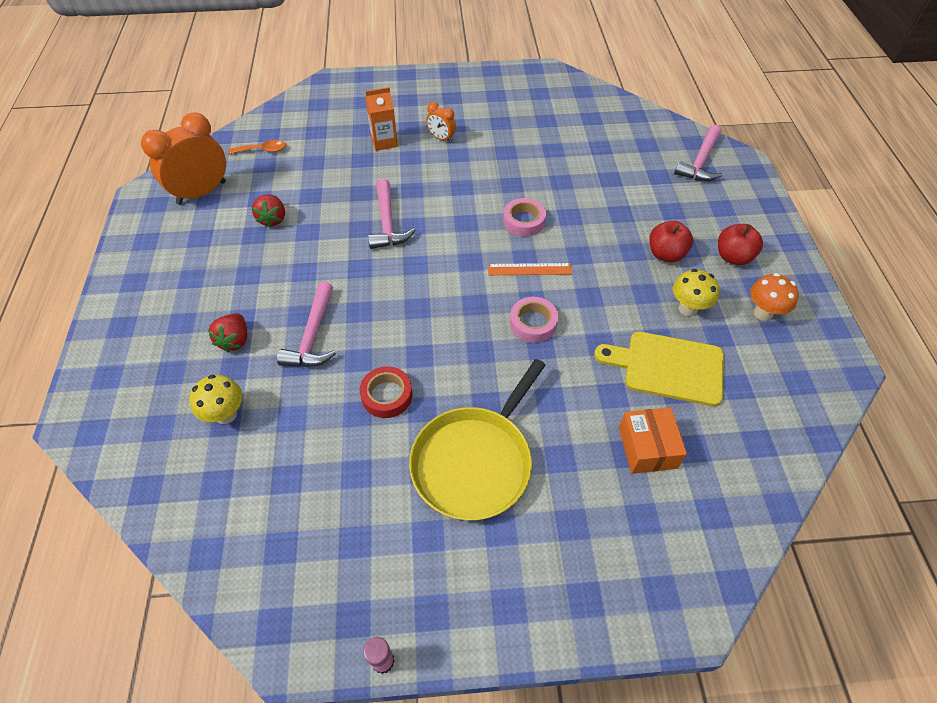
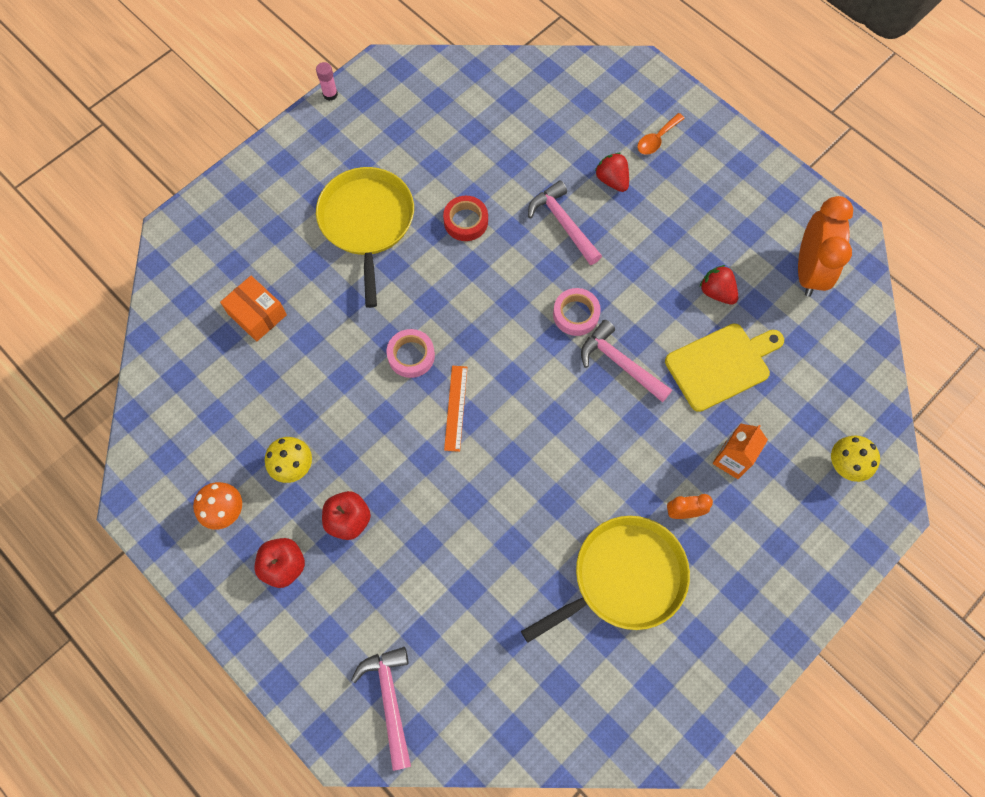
camera: 140 degrees right, 15 degrees up
yellow mushroom [189,375,242,424] -> yellow mushroom moved to [831,436,880,482]
orange spoon [228,140,286,154] -> orange spoon moved to [637,113,685,155]
orange ruler [488,263,572,275] -> orange ruler turned 45 degrees counterclockwise [444,366,468,452]
pink tape [503,198,546,237] -> pink tape moved to [553,288,601,336]
yellow cutting board [594,332,724,406] -> yellow cutting board moved to [665,324,784,412]
none -> yellow pan [521,516,690,643]

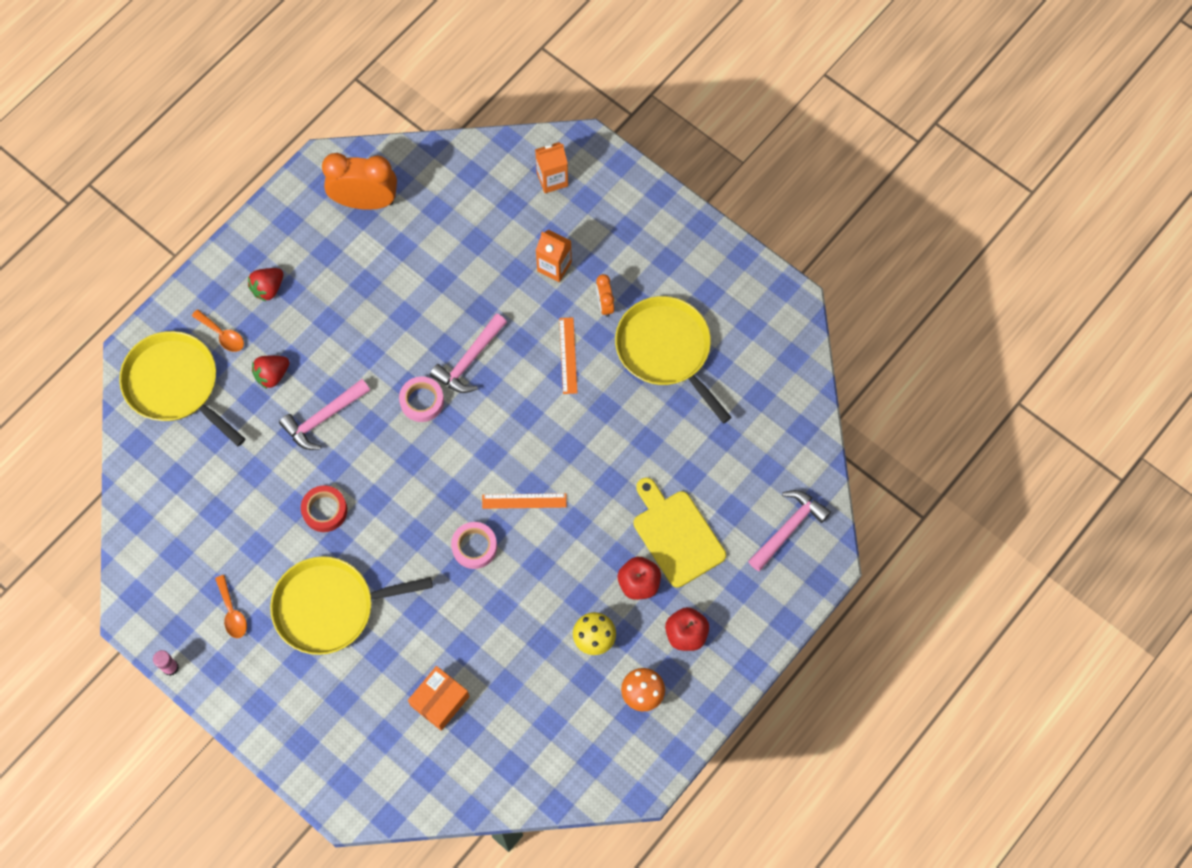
camera: 95 degrees left, 0 degrees up
pink hammer [351,647,411,771] -> pink hammer turned 150 degrees clockwise [748,490,831,571]
yellow cutting board [665,324,784,412] -> yellow cutting board moved to [633,478,726,588]
red strawberry [700,265,738,305] -> red strawberry moved to [248,268,283,302]
yellow mushroom [831,436,880,482] -> orange carton [535,142,568,193]
none -> yellow pan [119,331,245,446]
none -> orange spoon [215,575,247,638]
none -> orange ruler [559,317,578,394]

